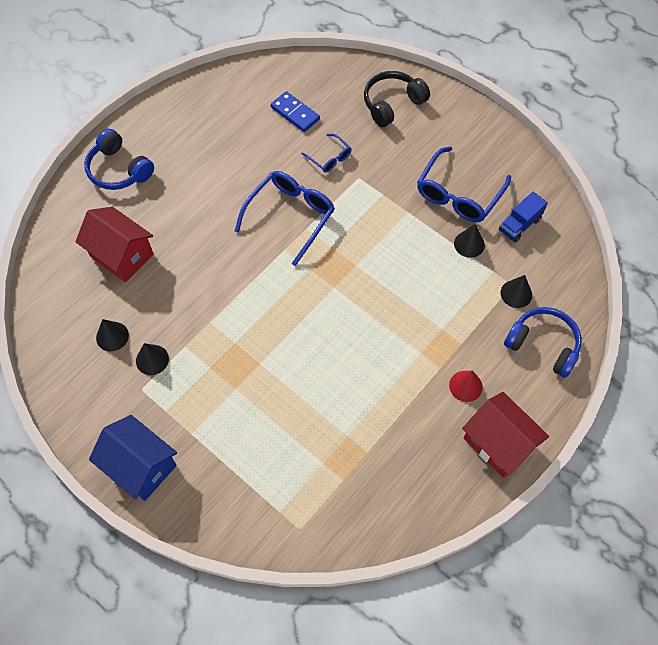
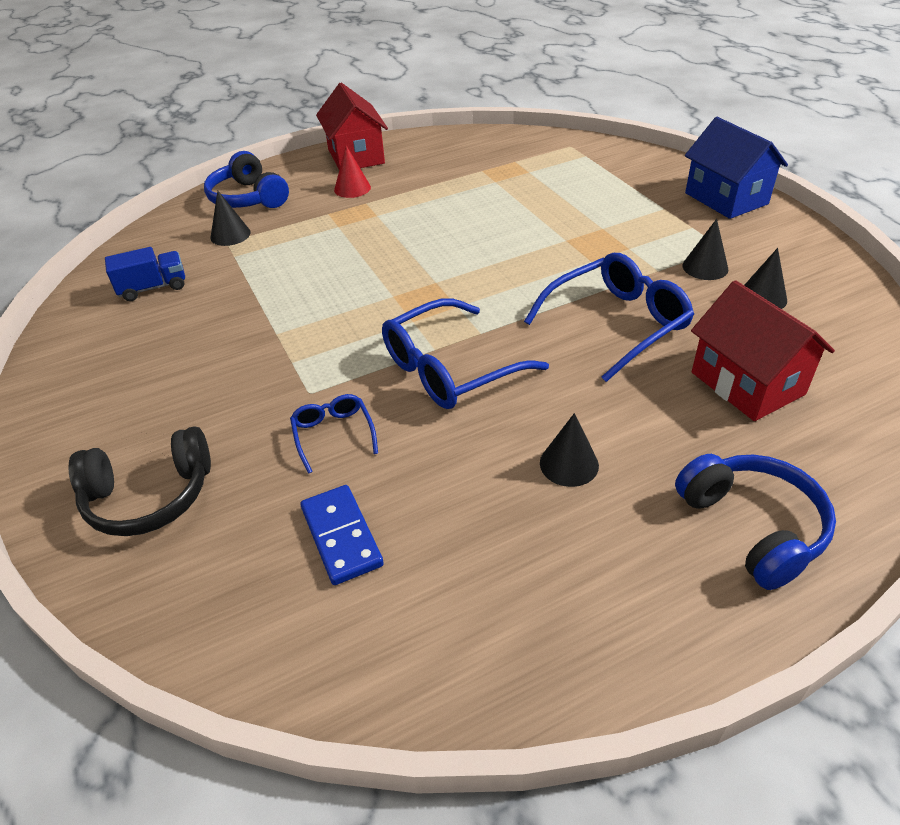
camera: 155 degrees left, 20 degrees down
blue glasses [417,147,511,222] -> blue glasses moved to [524,253,694,382]
black cone [454,224,485,258] -> black cone moved to [540,413,599,487]

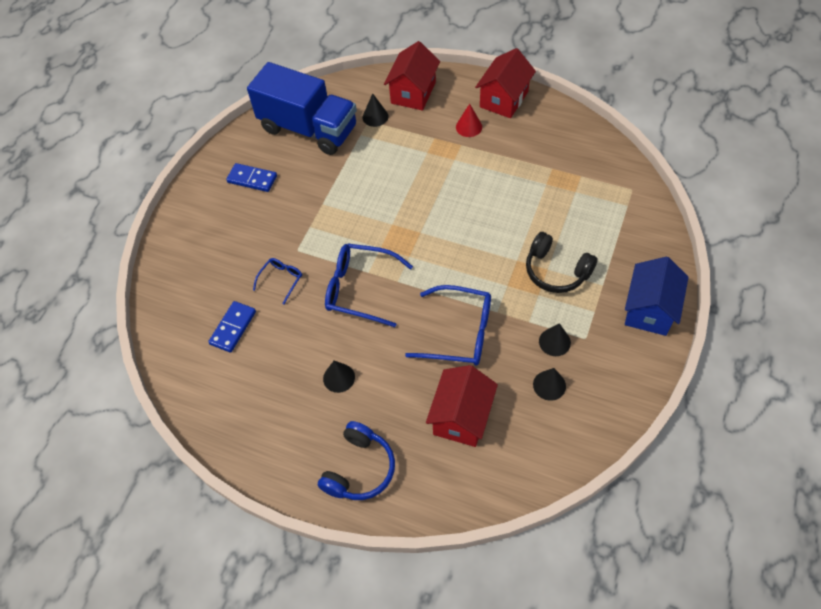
camera: 50 degrees right, 15 degrees up
black headphones [69,426,211,536] -> black headphones moved to [526,232,597,293]
blue truck [105,247,185,301] -> blue truck [247,62,357,155], size x2.38
blue headphones [204,151,289,208] -> red house [384,41,440,111]
none -> blue domino [226,163,277,192]

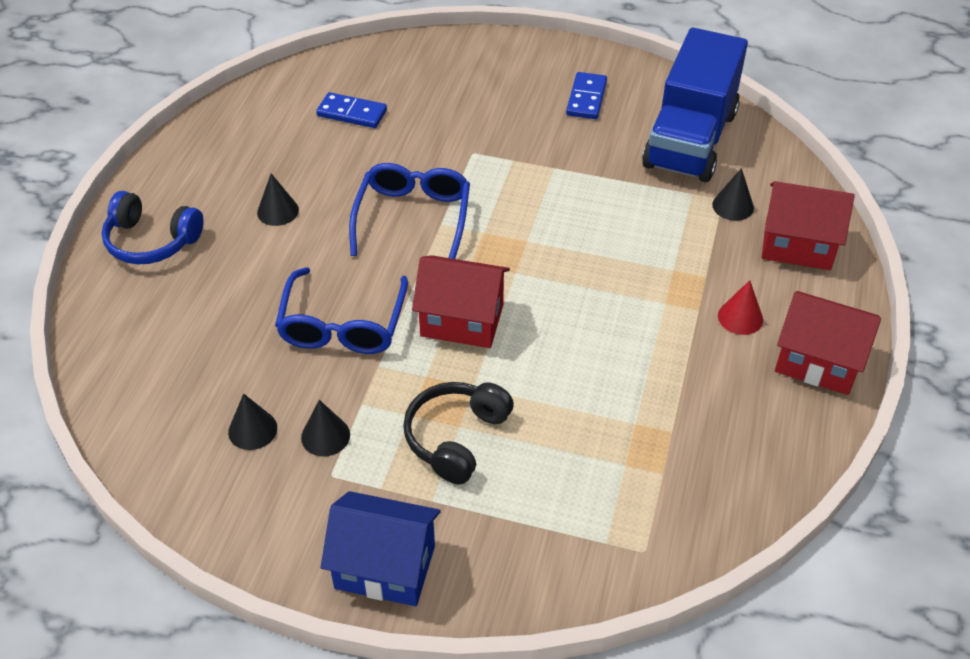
camera: 80 degrees right, 10 degrees down
blue glasses [253,258,302,305] -> none
red house [426,365,498,447] -> red house moved to [412,255,510,348]

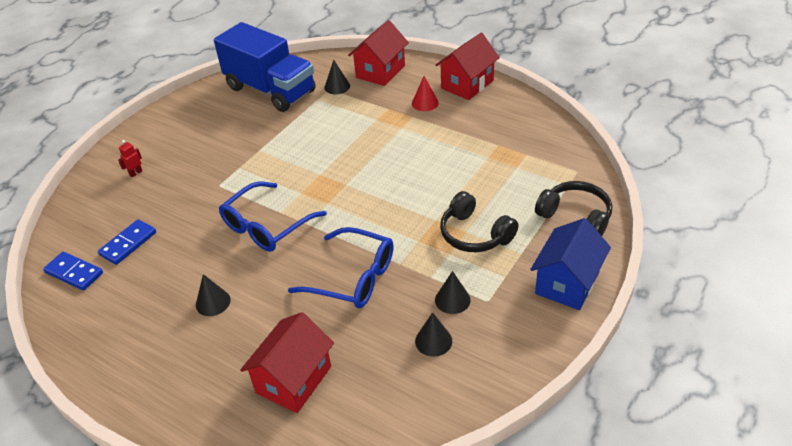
camera: 70 degrees left, 5 degrees down
blue headphones [102,191,204,264] -> none
blue glasses [349,163,470,259] -> blue glasses turned 75 degrees counterclockwise [219,181,327,252]
red house [412,255,510,348] -> red house moved to [240,312,334,413]
blue domino [566,72,607,119] -> blue domino moved to [43,252,103,291]
none -> red robot [118,140,143,178]
none -> black headphones [535,181,612,236]

